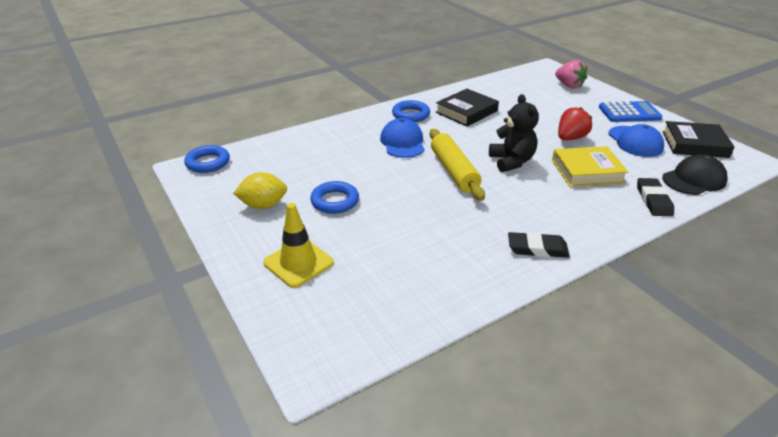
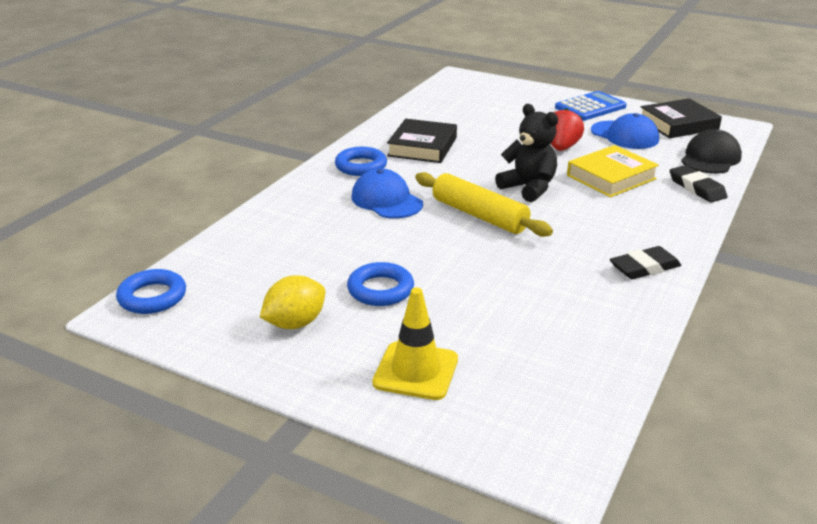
camera: 30 degrees left, 5 degrees down
pink strawberry [555,60,587,89] -> none

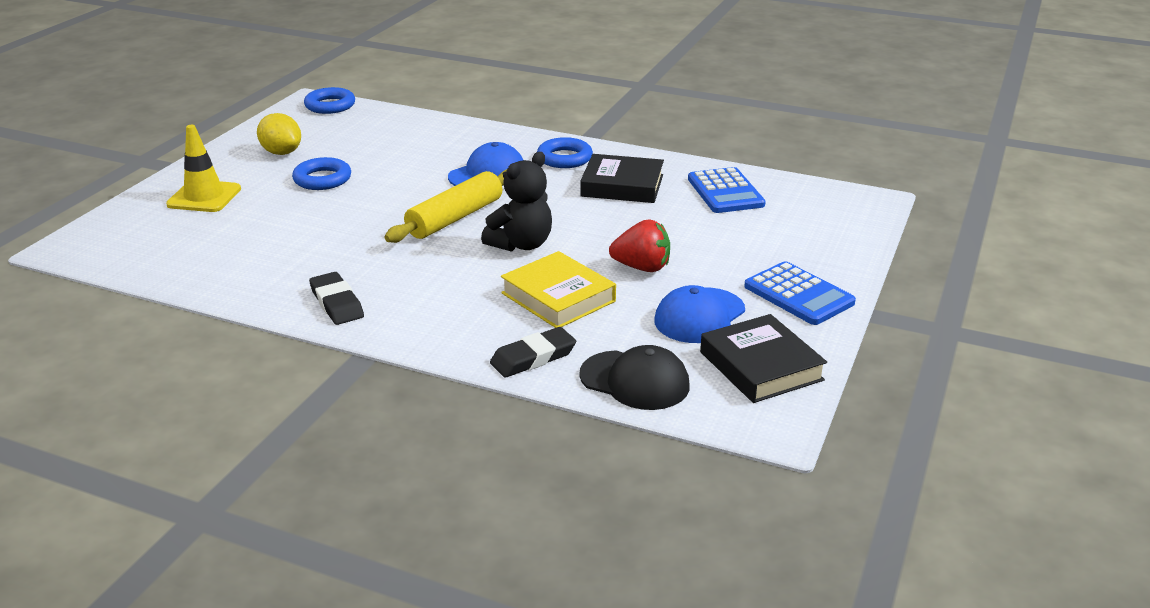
camera: 85 degrees right, 0 degrees up
none -> blue calculator [688,167,766,213]

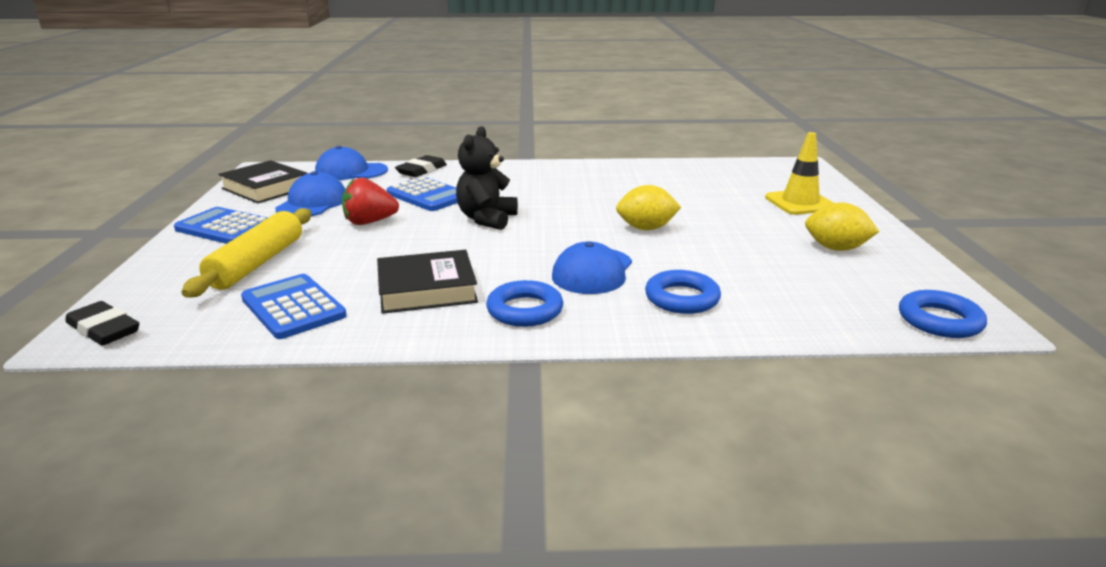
camera: 155 degrees right, 5 degrees down
blue ring [292,157,351,190] -> blue ring moved to [645,270,721,314]
black eraser [309,272,364,325] -> black eraser moved to [65,301,139,346]
yellow rolling pin [385,169,507,243] -> yellow rolling pin moved to [181,208,311,298]
yellow book [501,251,616,328] -> blue calculator [387,177,458,211]
black cap [579,345,690,410] -> blue cap [315,146,388,180]
none -> yellow lemon [616,185,681,230]

